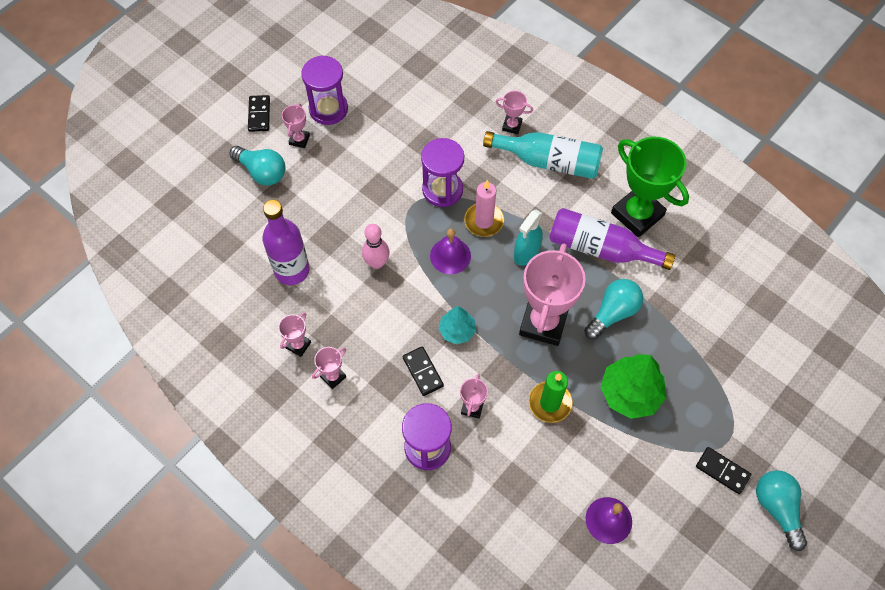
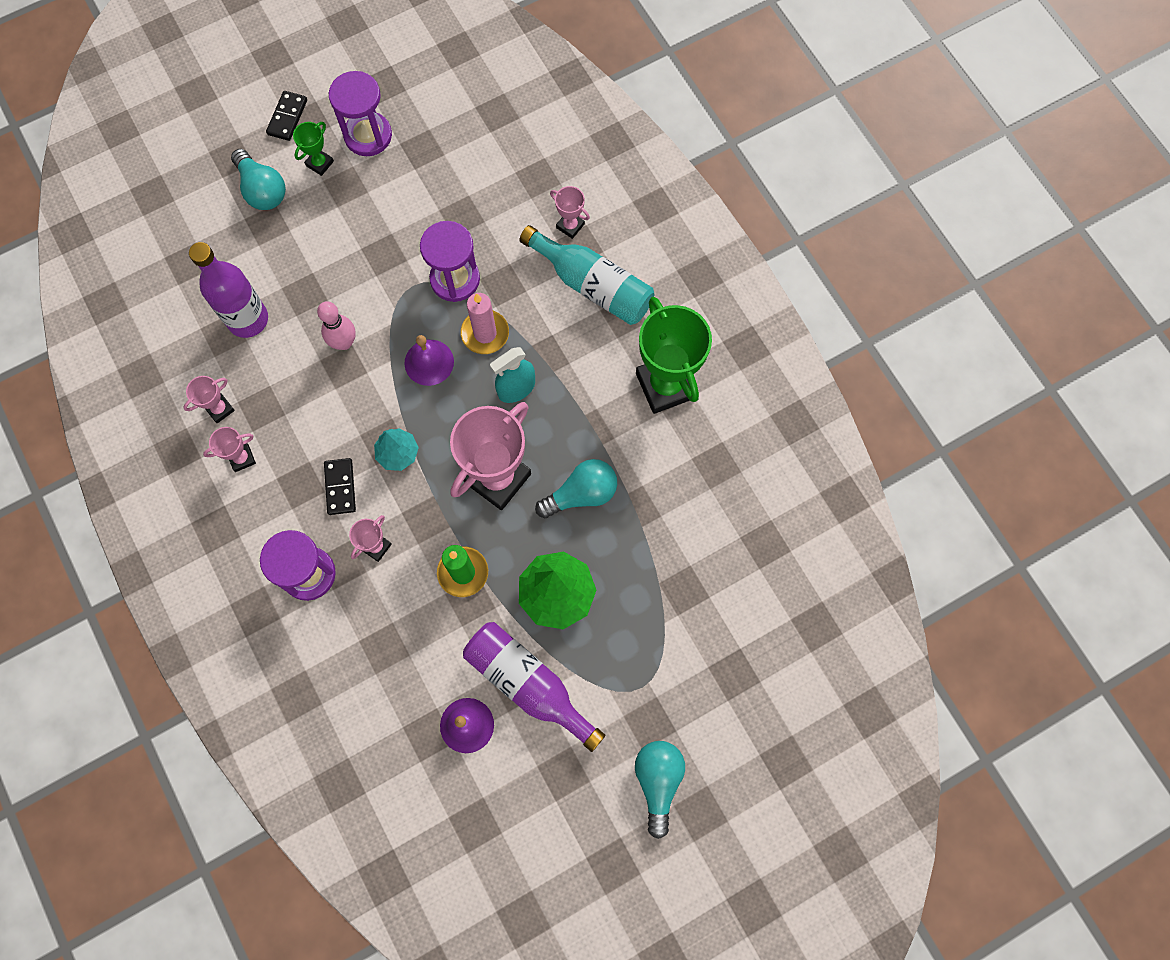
camera: 20 degrees right, 10 degrees up
pink trophy [282,103,310,148] -> green trophy [293,122,334,176]
purple bottle [549,208,675,270] -> purple bottle moved to [463,622,605,752]
black domino [696,447,751,494] -> none

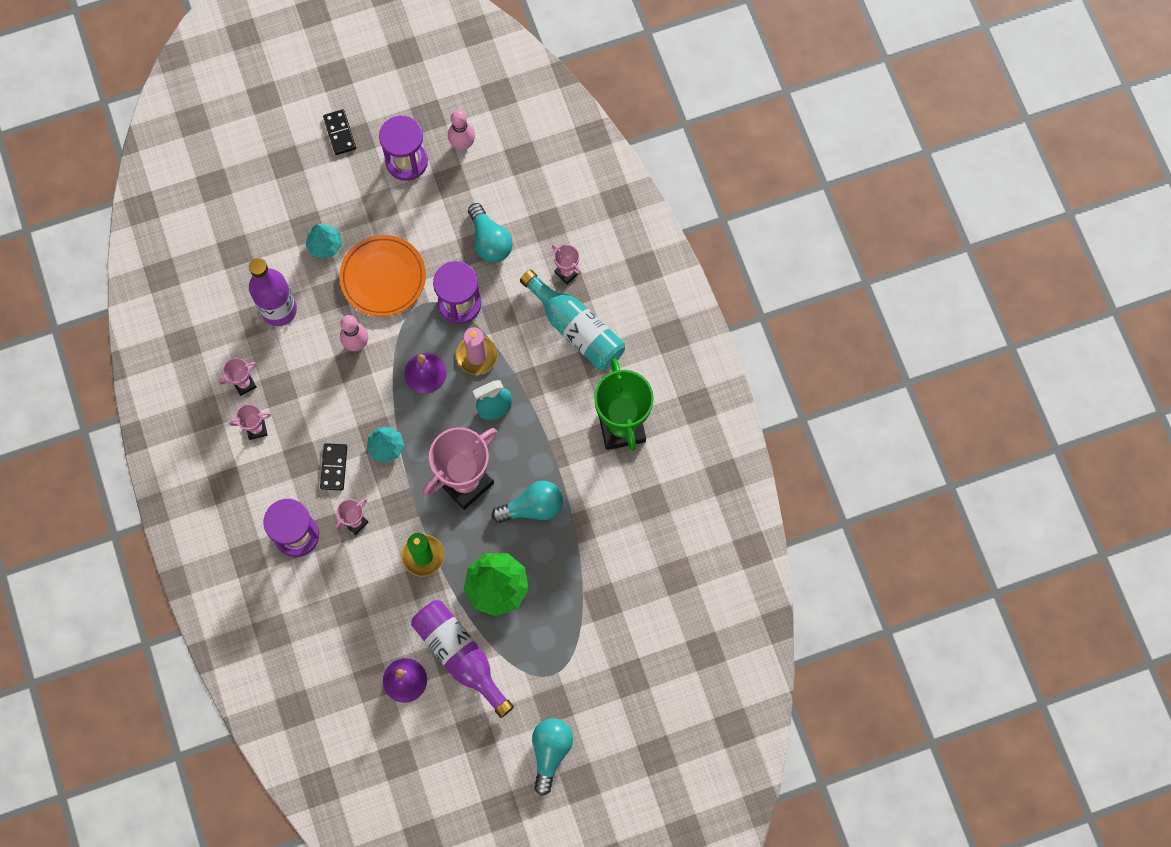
camera: 10 degrees right, 0 degrees up
turquoise light bulb [231,149,286,210] -> turquoise light bulb moved to [468,203,513,263]
black domino [266,91,307,141] -> black domino turned 45 degrees counterclockwise [323,109,356,155]
green trophy [293,122,334,176] -> none
none -> turquoise tree [306,224,342,259]
none -> orange plate [339,235,426,317]
none -> pink bowling pin [448,110,475,151]

